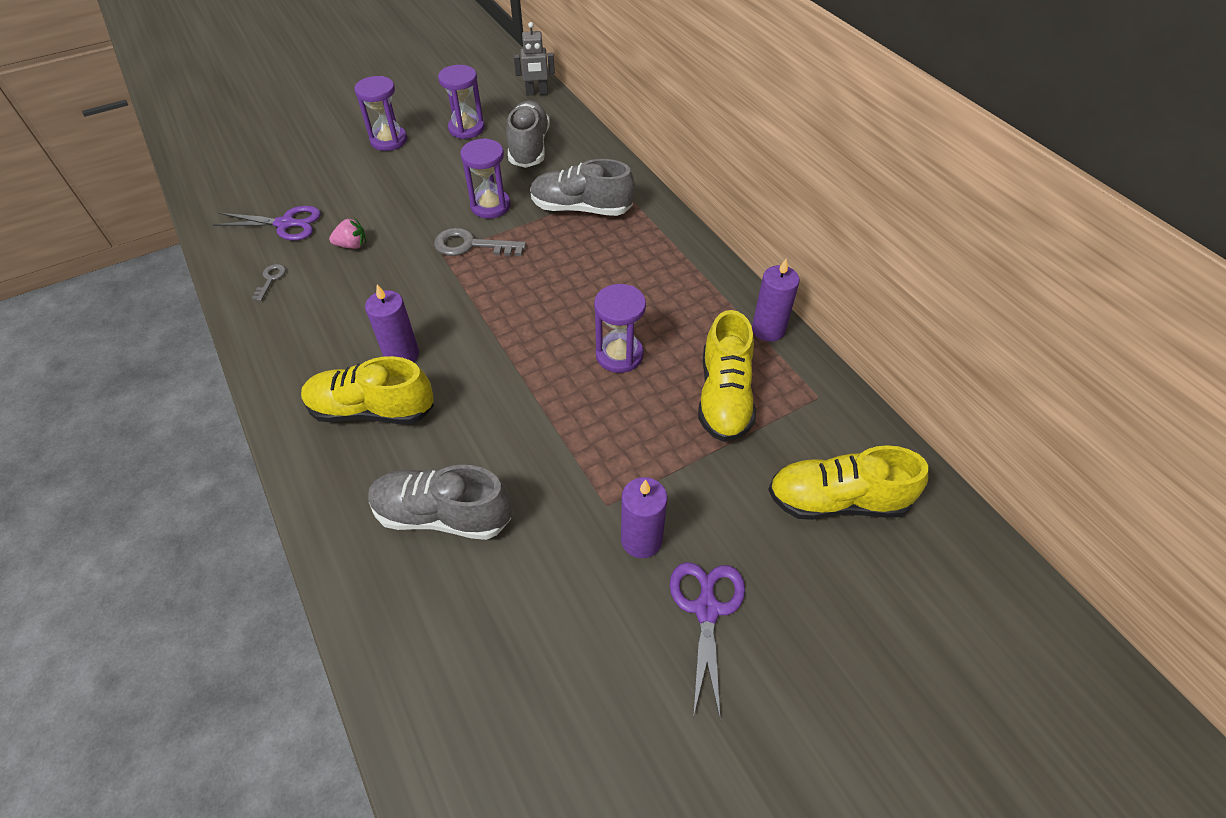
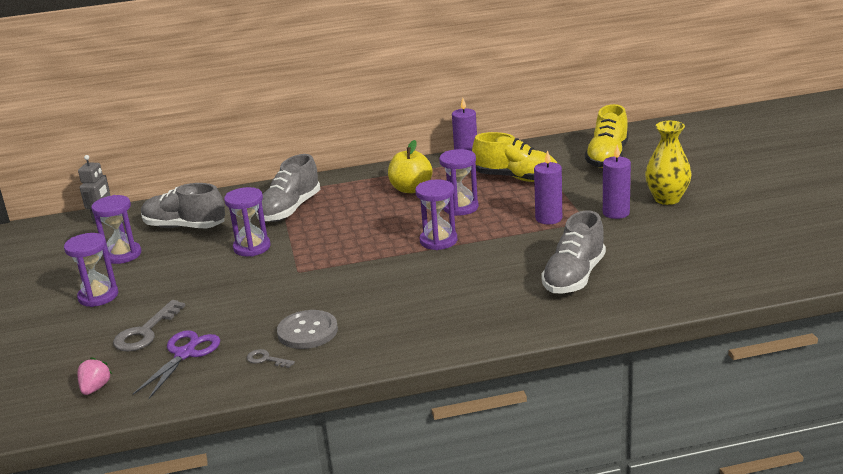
camera: 70 degrees left, 25 degrees down
yellow shoe [301,356,434,424] -> none
pink strawberry [329,218,366,249] -> pink strawberry moved to [77,357,112,395]
purple candle [365,284,419,362] -> purple candle moved to [534,150,562,224]
grey key [434,228,526,256] -> grey key moved to [113,300,186,352]
purple scissors [670,562,745,718] -> yellow vase [645,121,692,205]
none -> grey button [277,310,338,349]
none -> yellow apple [388,140,433,193]
none -> purple hourglass [415,179,457,250]

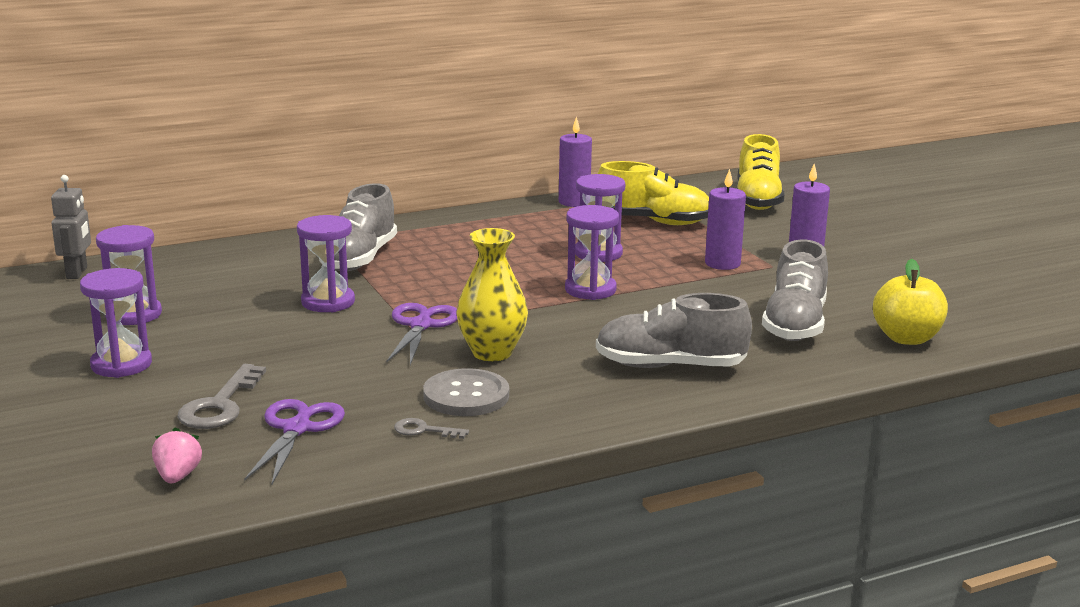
camera: 15 degrees left, 5 degrees down
grey shoe [141,183,225,228] -> grey shoe moved to [596,293,752,368]
yellow apple [388,140,433,193] -> yellow apple moved to [873,259,948,345]
yellow vase [645,121,692,205] -> yellow vase moved to [456,228,528,361]
none -> purple scissors [387,303,457,365]

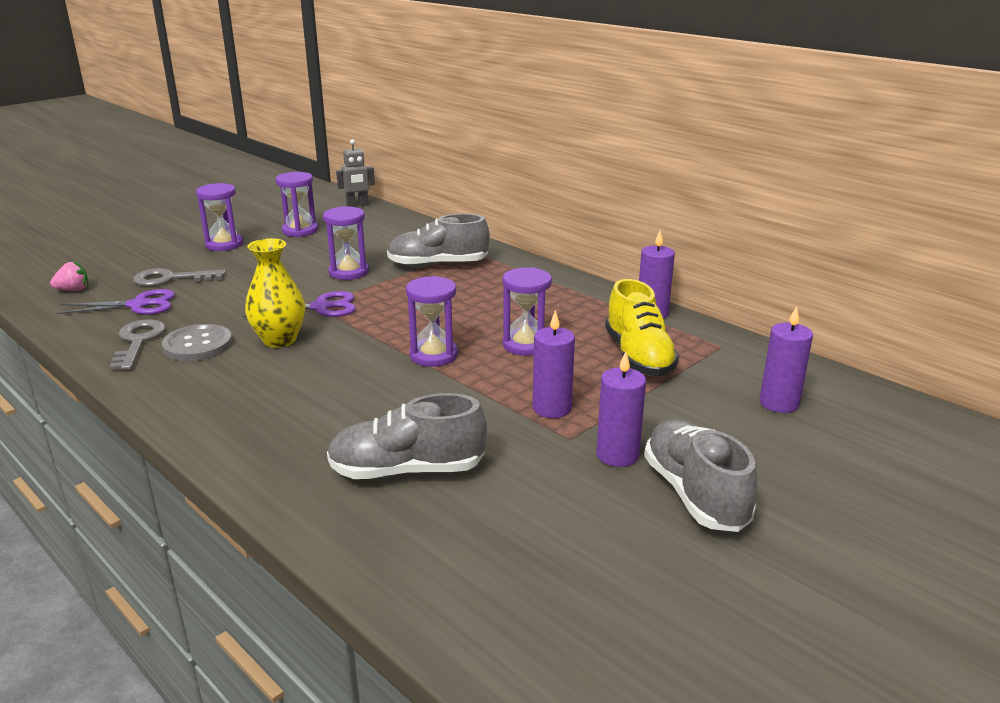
camera: 70 degrees right, 5 degrees up
grey key [394,418,469,439] -> grey key [109,319,166,370], size x1.86
grey shoe [596,293,752,368] -> grey shoe moved to [644,419,758,532]
yellow shoe [737,134,784,210] -> purple candle [759,306,813,413]
yellow apple [873,259,948,345] -> none

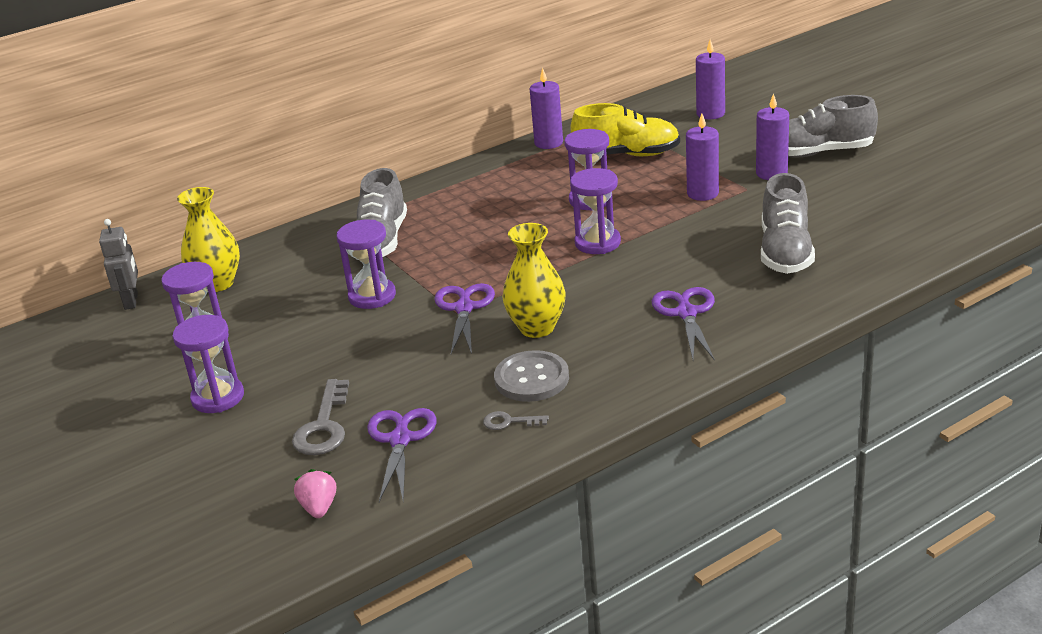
camera: 75 degrees left, 5 degrees up
grey key [109,319,166,370] -> grey key [483,411,549,430], size x0.54
none -> yellow vase [177,187,240,292]
none -> purple scissors [652,287,715,361]

